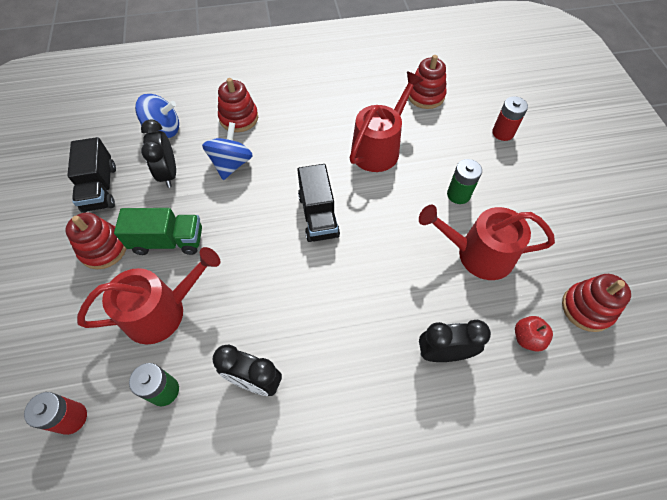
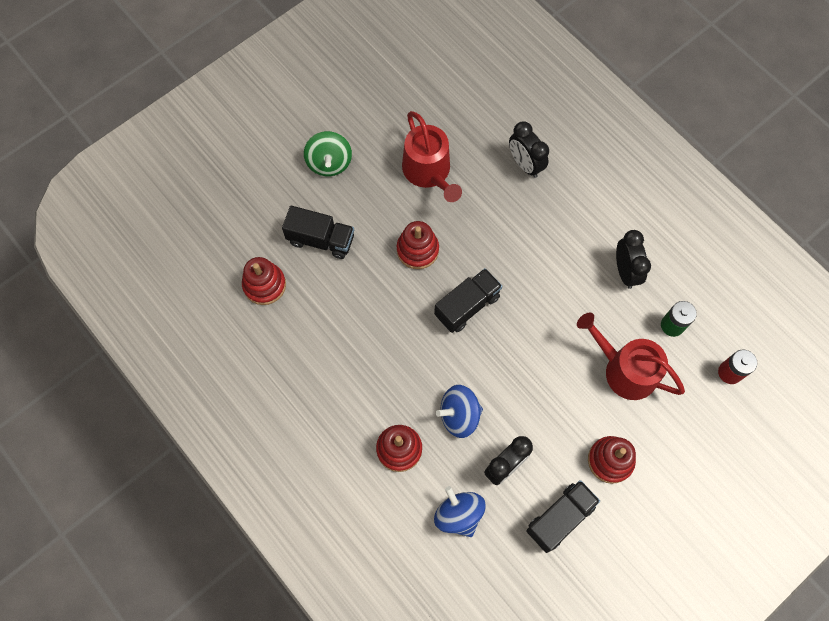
camera: 120 degrees left, 10 degrees up
green truck [114,208,202,255] -> none
red watering can [350,72,424,172] -> none
green battery [447,159,482,204] -> none
red battery [492,96,528,141] -> none
red apple [515,316,553,352] -> none
red stacking toy [562,274,631,332] -> red stacking toy moved to [397,221,439,269]
none -> black truck [282,206,354,259]
none -> green spinning top [304,131,352,176]

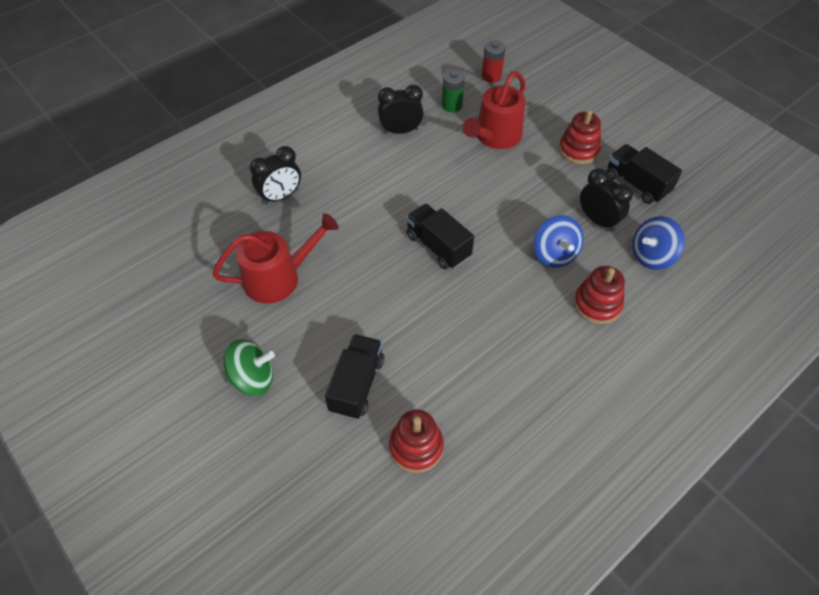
camera: 90 degrees left, 15 degrees down
red stacking toy [397,221,439,269] -> none

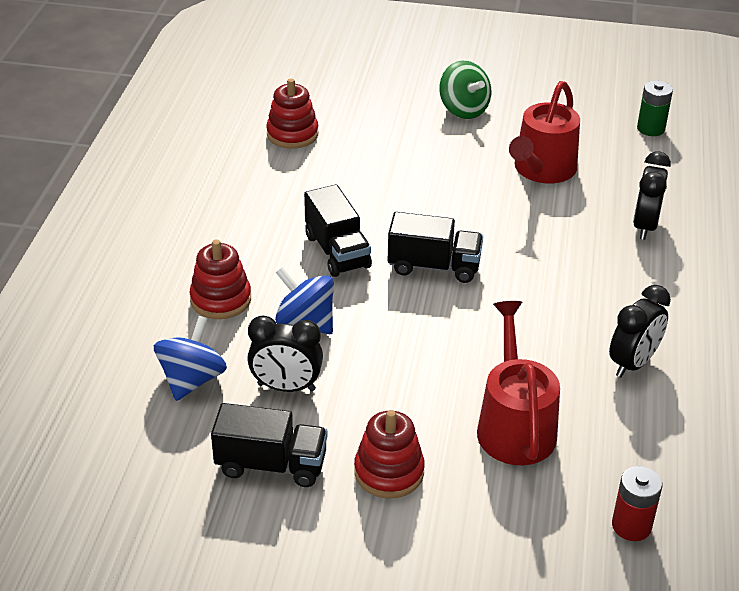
camera: 140 degrees right, 15 degrees down
green spinning top [224,339,275,396] -> green spinning top turned 75 degrees counterclockwise [439,61,491,119]
black truck [325,334,384,419] -> black truck moved to [304,184,372,277]
green battery [442,69,465,112] -> green battery moved to [637,81,673,136]

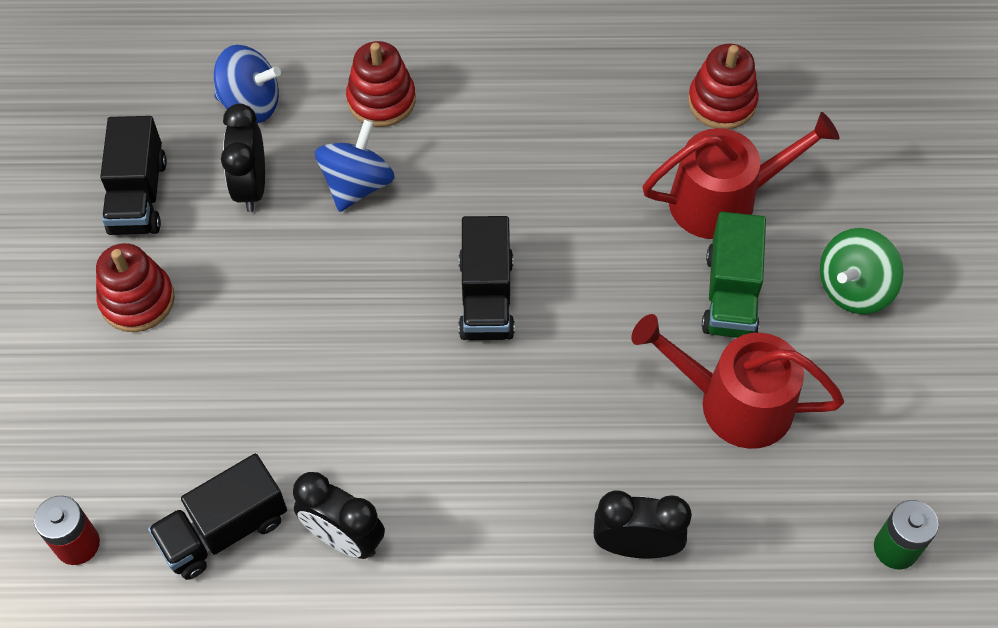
camera: 80 degrees right, 20 degrees up
black truck [304,184,372,277] -> black truck moved to [148,454,287,580]
red watering can [477,301,560,465] -> red watering can moved to [642,112,840,239]
none -> green truck [702,212,766,338]

